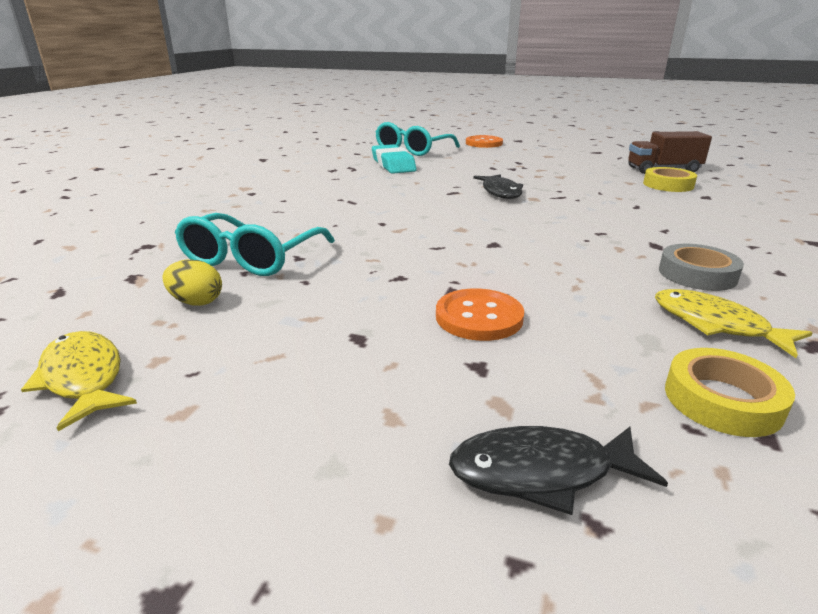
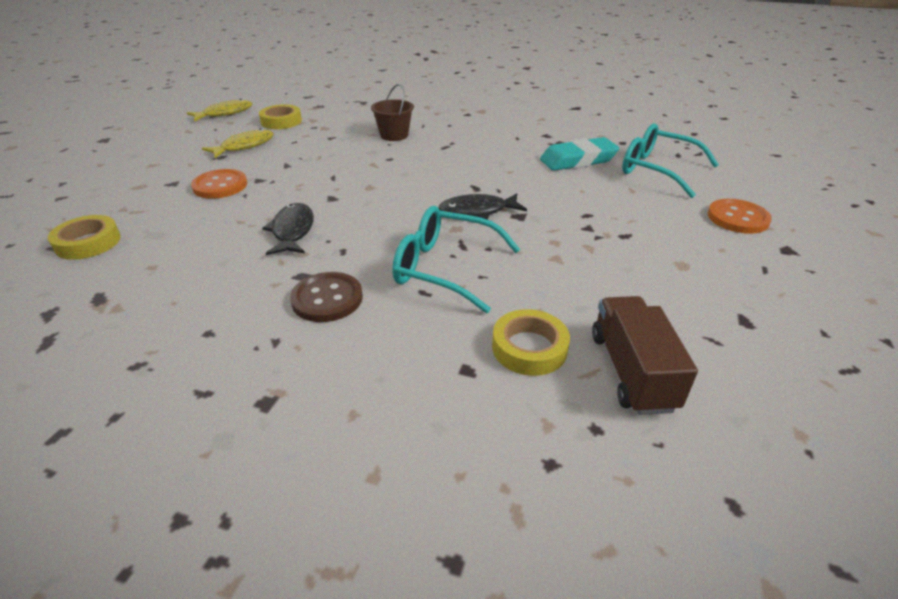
camera: 90 degrees right, 10 degrees up
yellow egg [162,260,222,306] -> yellow tape [259,105,302,129]
turquoise glasses [175,213,335,276] -> turquoise glasses moved to [392,206,520,313]
black fish [449,426,668,515] -> black fish moved to [262,203,314,255]
yellow fish [655,289,812,358] -> yellow fish moved to [202,129,274,158]
grey tape [659,244,744,291] -> none
none -> brown button [290,272,363,322]
none -> brown bucket [371,84,414,141]

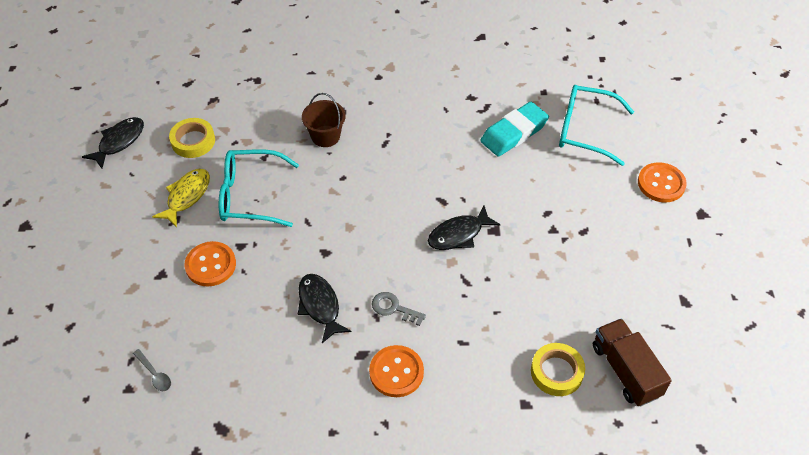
camera: 20 degrees left, 15 degrees up
yellow tape [48,215,121,260] -> grey spoon [133,349,171,391]
yellow fish [187,99,252,121] -> black fish [82,117,144,169]
brown button [290,272,363,322] -> orange button [369,345,424,397]
turquoise glasses [392,206,520,313] -> turquoise glasses moved to [219,149,299,227]
none -> grey key [372,292,426,326]

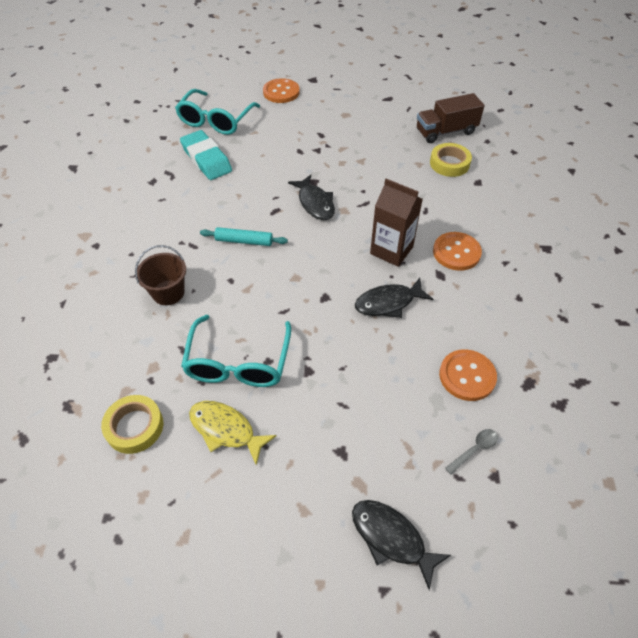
camera: 85 degrees left, 0 degrees up
black fish [82,117,144,169] -> black fish moved to [352,500,451,590]
orange button [185,241,236,287] -> orange button moved to [439,349,497,401]
grey key [372,292,426,326] -> brown carton [370,179,423,267]
none -> turquoise rolling pin [200,227,288,246]

